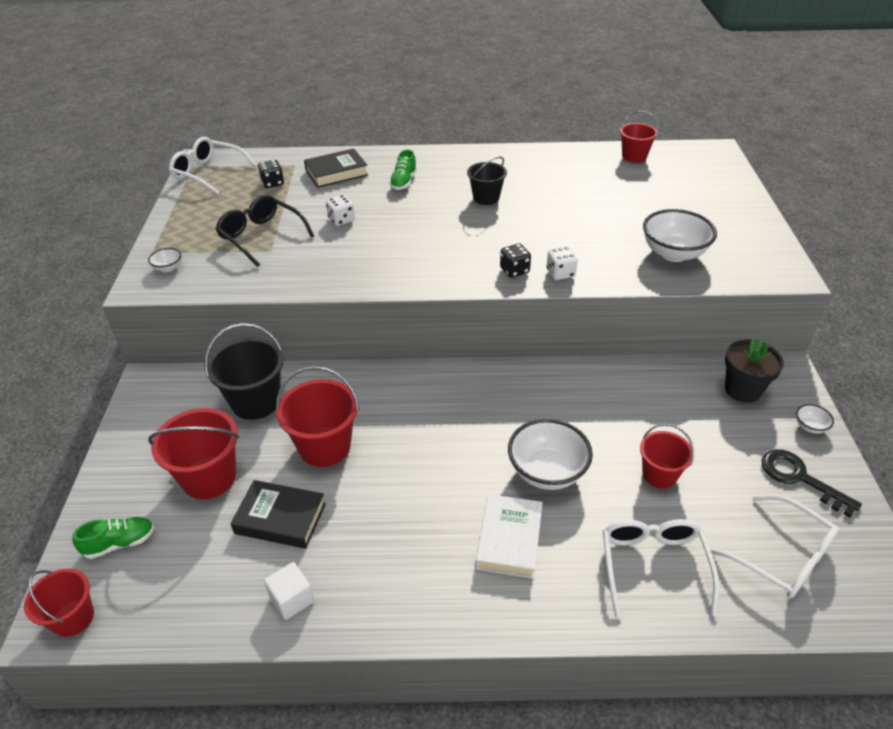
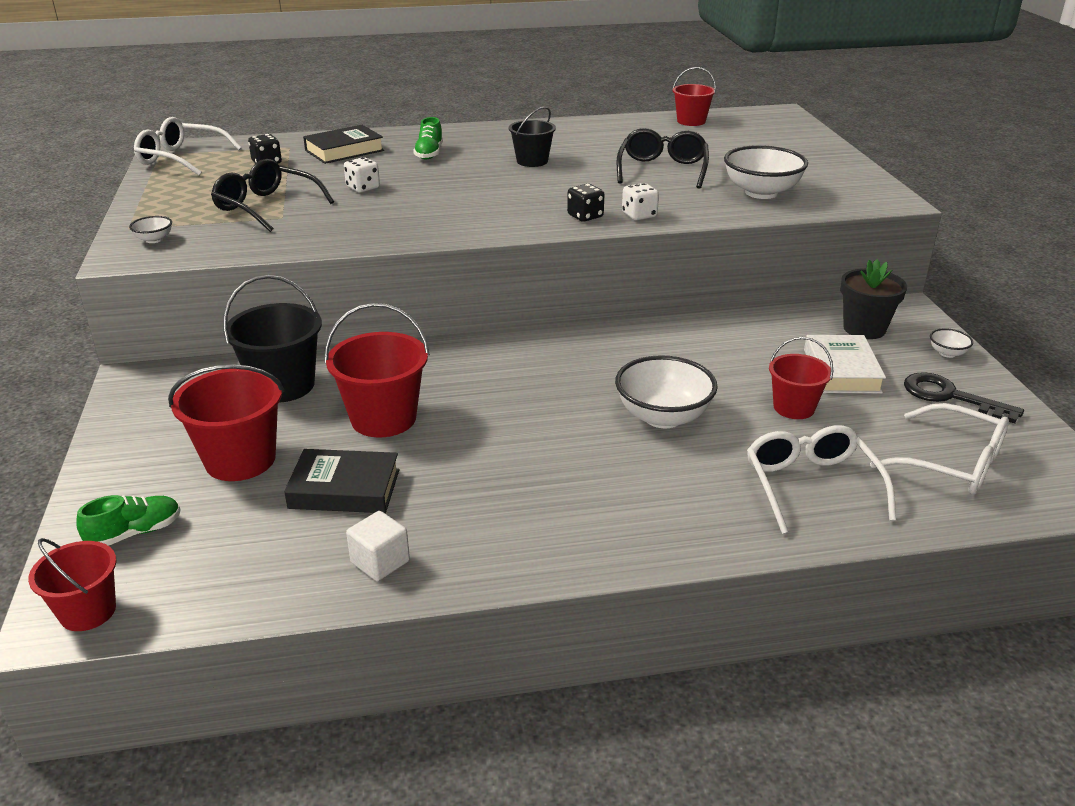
camera: 10 degrees left, 10 degrees down
white book [476,494,543,579] -> white book moved to [804,335,886,394]
none -> black glasses [616,128,709,189]

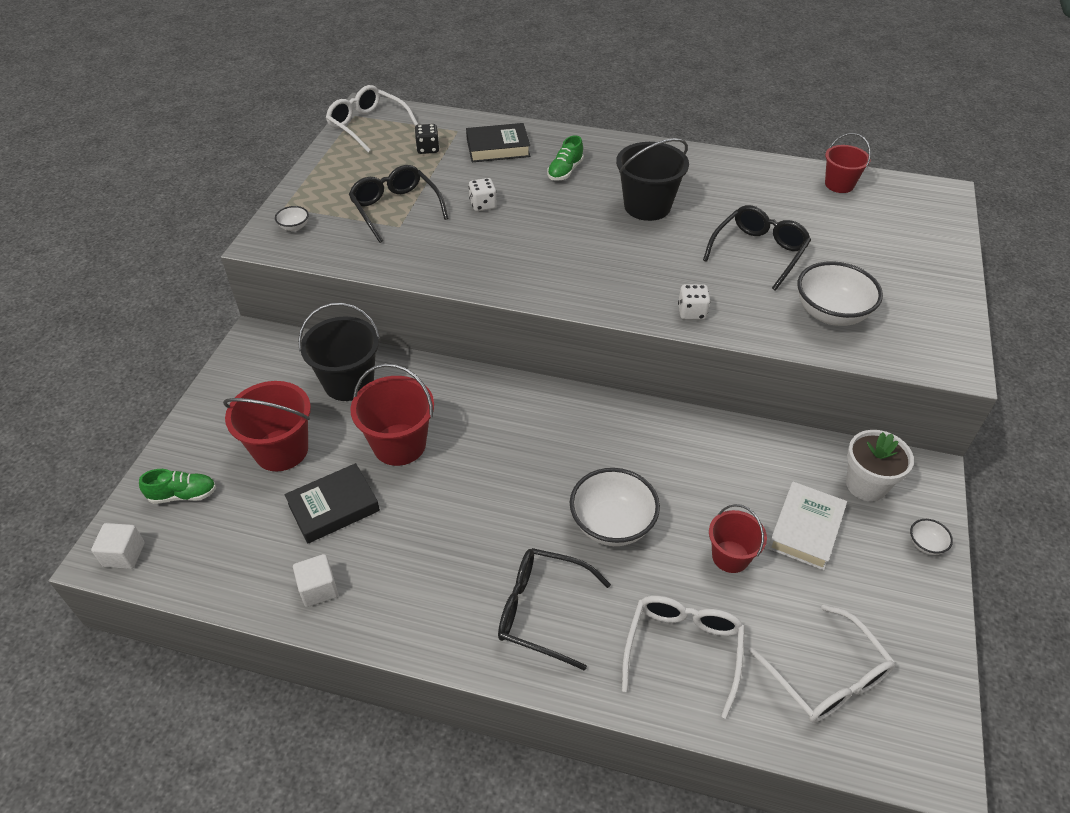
camera: 25 degrees right, 15 degrees up
red bucket [28,538,117,631] -> white cube [91,523,145,569]
black book [284,449,399,513] -> black book turned 60 degrees counterclockwise [285,463,380,544]
black bucket [509,106,556,167] -> black bucket [616,138,689,221], size x1.58
black dice [567,184,604,222] -> none
black flower pot [840,259,907,339] -> white flower pot [846,430,914,501]
black key [904,372,1024,423] -> none
none -> black glasses [498,548,611,671]

